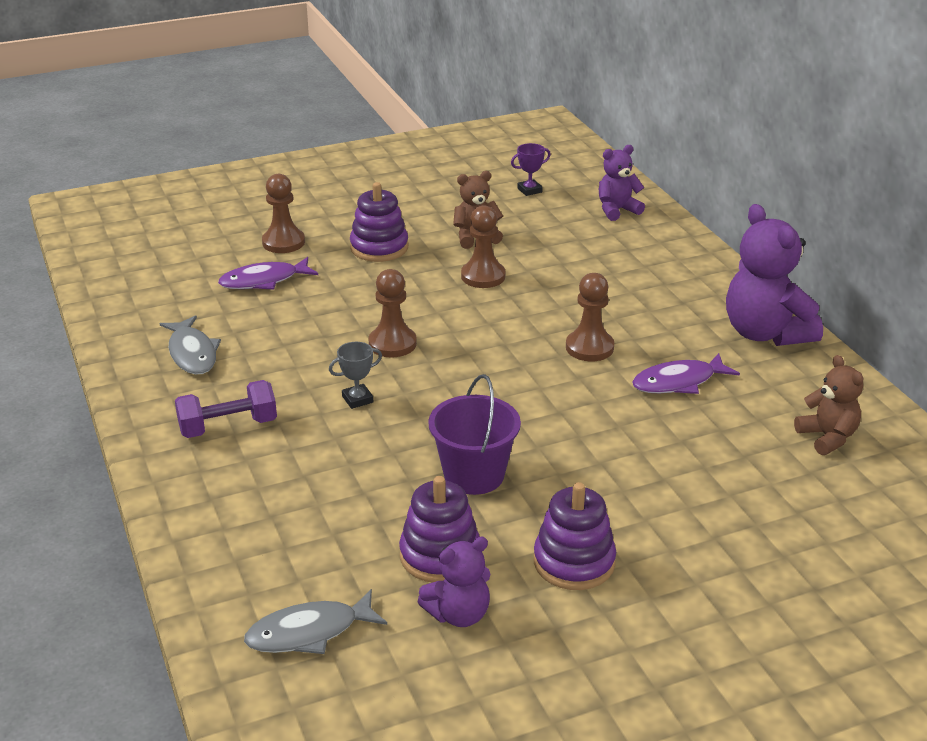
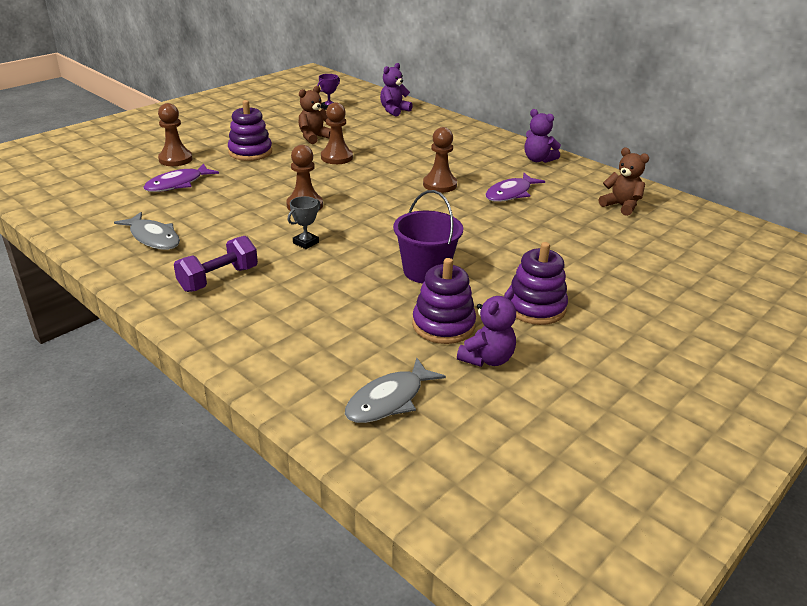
camera: 25 degrees left, 0 degrees up
purple teddy bear [726,204,823,346] -> purple teddy bear [525,109,561,163], size x0.57

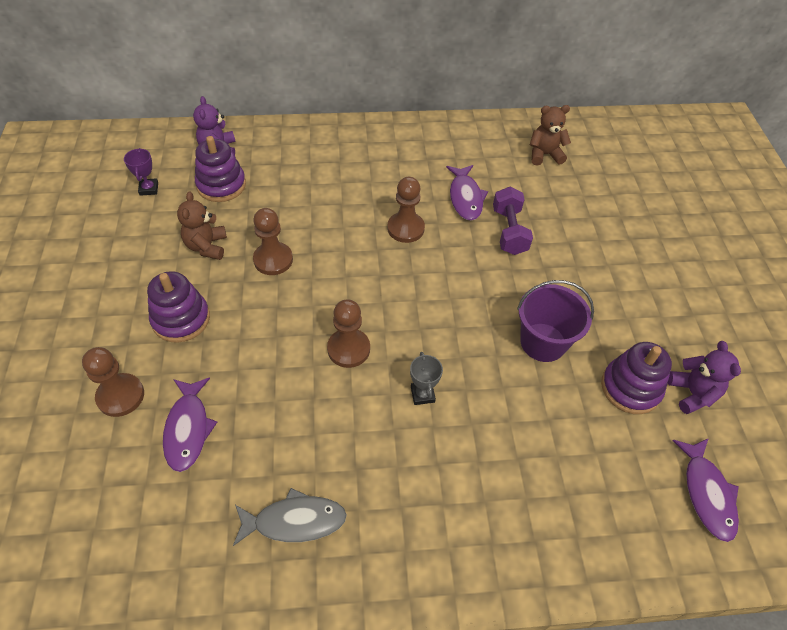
camera: 50 degrees left, 20 degrees up
purple dumbbell [174,236,258,292] -> purple dumbbell moved to [493,187,533,255]
grey fish [345,358,446,423] -> purple fish [672,438,739,542]
purple stacking toy [509,242,568,325] -> purple stacking toy moved to [195,136,246,202]
purple teddy bear [525,109,561,163] -> none

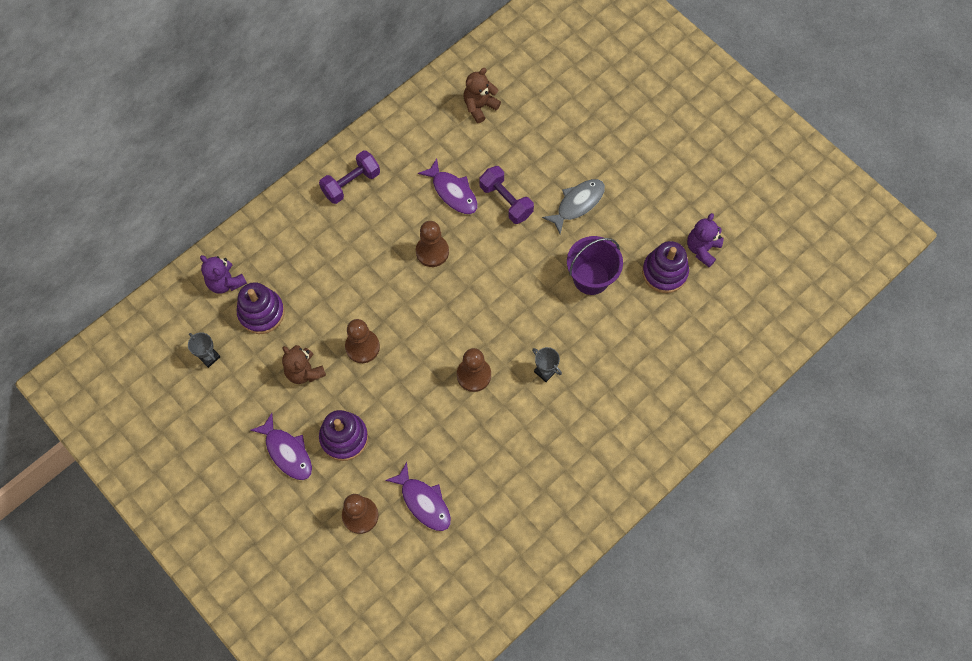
camera: 35 degrees left, 15 degrees up
purple trophy [124,148,158,196] -> grey trophy [188,332,220,368]
grey fish [233,488,347,546] -> grey fish moved to [542,179,605,234]
purple teddy bear [668,341,741,414] -> purple teddy bear turned 105 degrees counterclockwise [687,213,724,267]
purple fish [672,438,739,542] -> purple fish moved to [250,413,312,480]
none -> purple dumbbell [319,150,380,204]

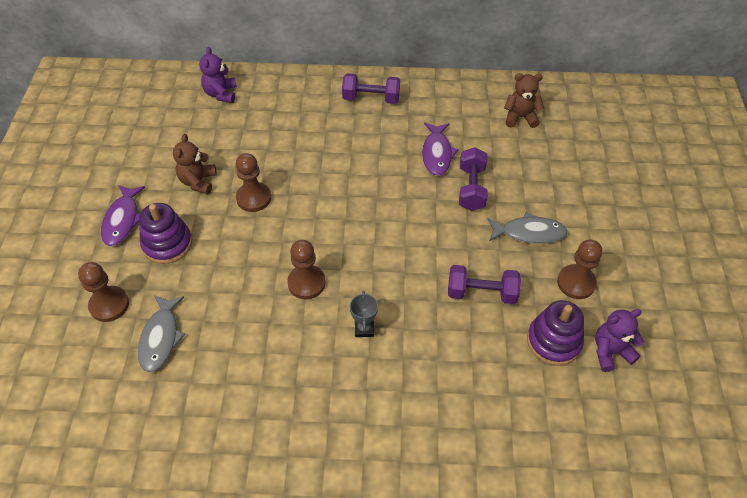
camera: 45 degrees right, 15 degrees down
grey trophy [188,332,220,368] -> none
purple stacking toy [237,282,285,334] -> none
purple fish [385,462,451,531] -> grey fish [138,295,185,372]
brown pawn [416,221,449,267] -> brown pawn moved to [557,240,602,299]
purple bucket [567,236,623,295] -> purple dumbbell [448,265,521,304]

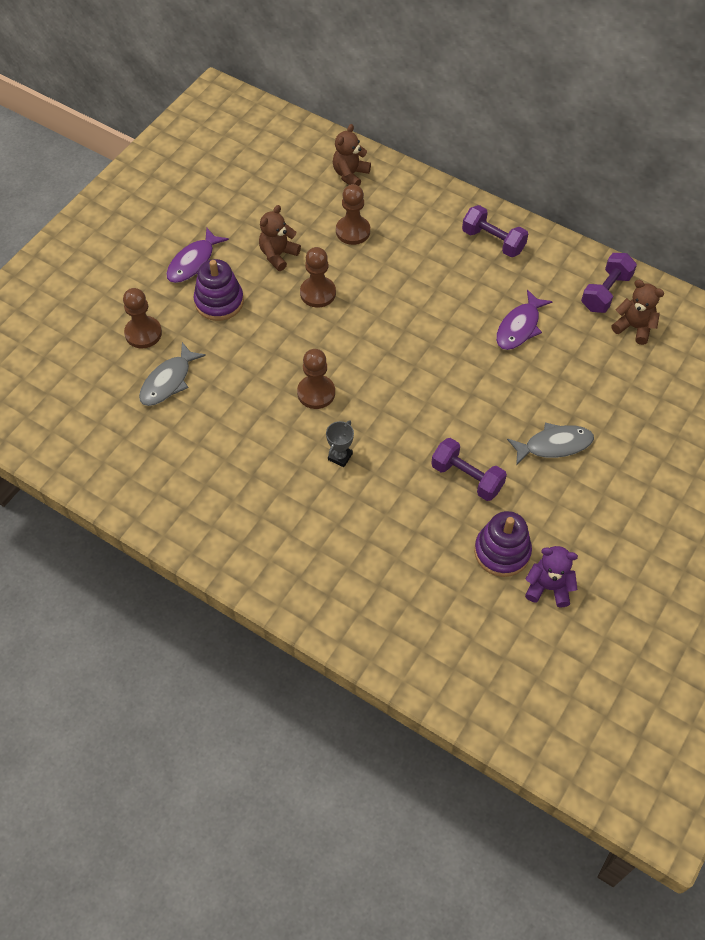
camera: 30 degrees right, 5 degrees up
purple teddy bear [199,47,237,103] -> brown teddy bear [333,124,371,186]
purple dumbbell [459,147,488,211] -> purple dumbbell moved to [581,253,637,313]
grey fish [487,212,568,244] -> grey fish turned 45 degrees counterclockwise [507,423,594,465]
brown pawn [557,240,602,299] -> brown pawn moved to [336,184,370,245]

